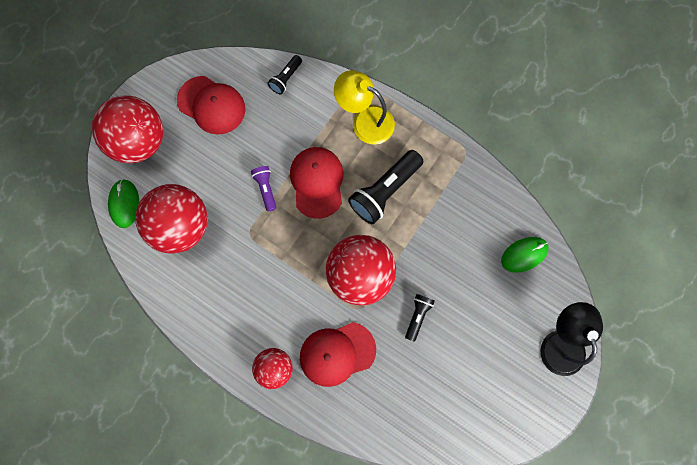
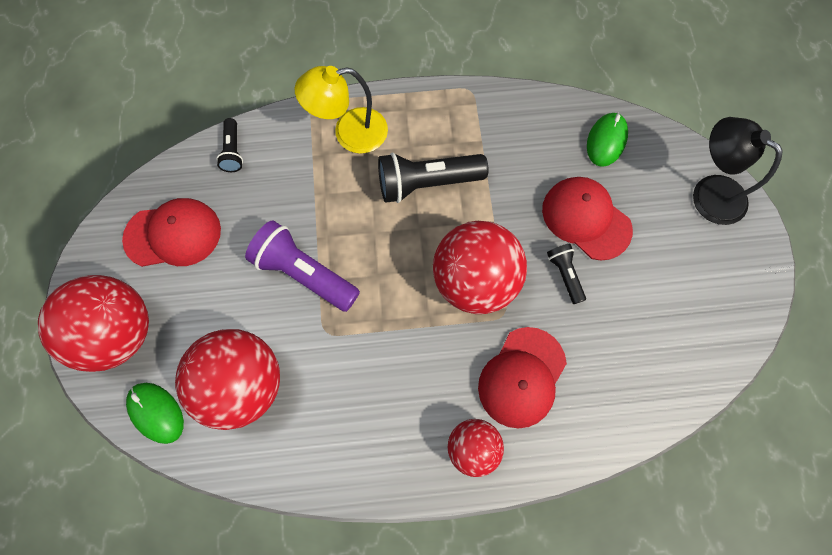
camera: 40 degrees left, 5 degrees down
purple flashlight [251,166,276,211] -> purple flashlight [245,220,360,312], size x1.90
red cap [290,147,343,219] -> red cap moved to [542,177,633,260]
black flashlight [348,150,423,224] -> black flashlight turned 75 degrees clockwise [378,153,488,203]

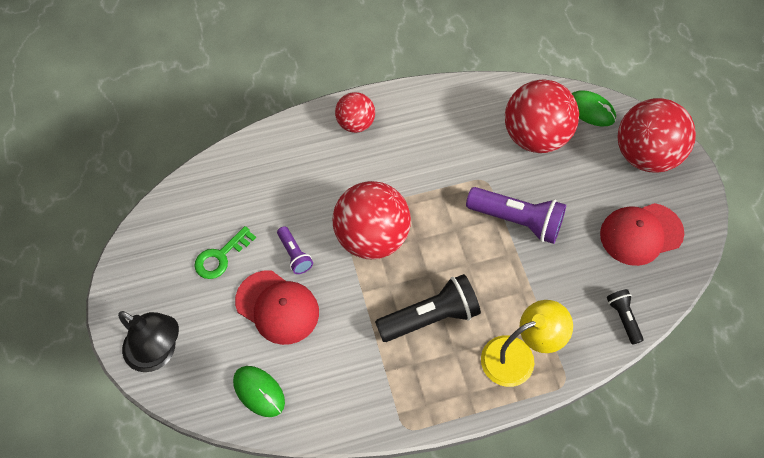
camera: 170 degrees right, 10 degrees down
red cap [478,327,567,429] -> none
black flashlight [547,244,586,304] -> purple flashlight [277,226,313,274]
green mouse [587,113,628,167] -> green mouse turned 60 degrees counterclockwise [233,366,285,417]
none -> green key [194,226,256,279]

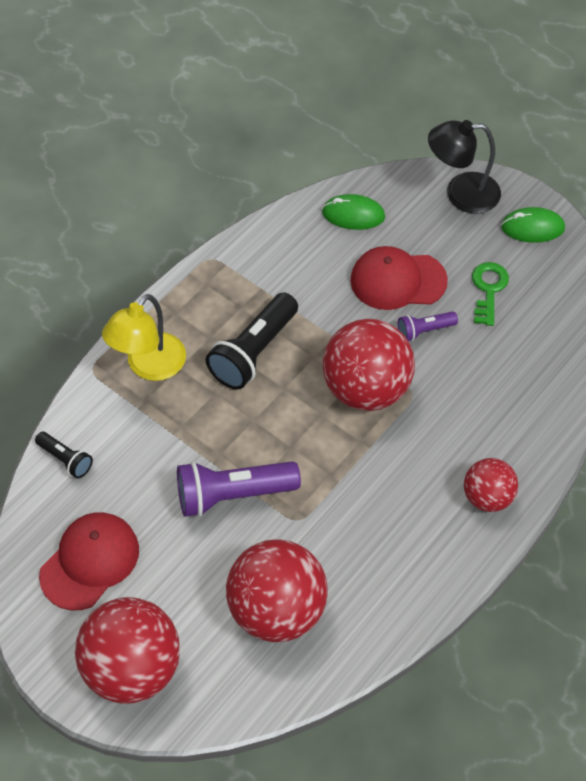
camera: 145 degrees right, 5 degrees down
purple flashlight [277,226,313,274] -> purple flashlight turned 45 degrees counterclockwise [398,311,458,341]
green mouse [572,90,616,127] -> green mouse moved to [501,207,565,243]

